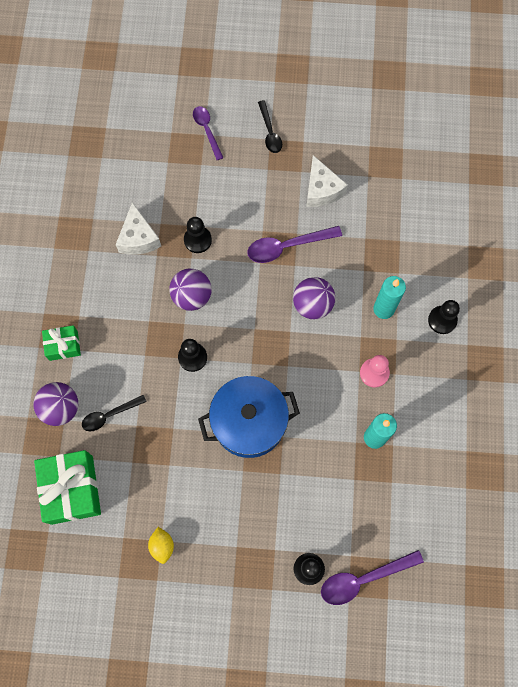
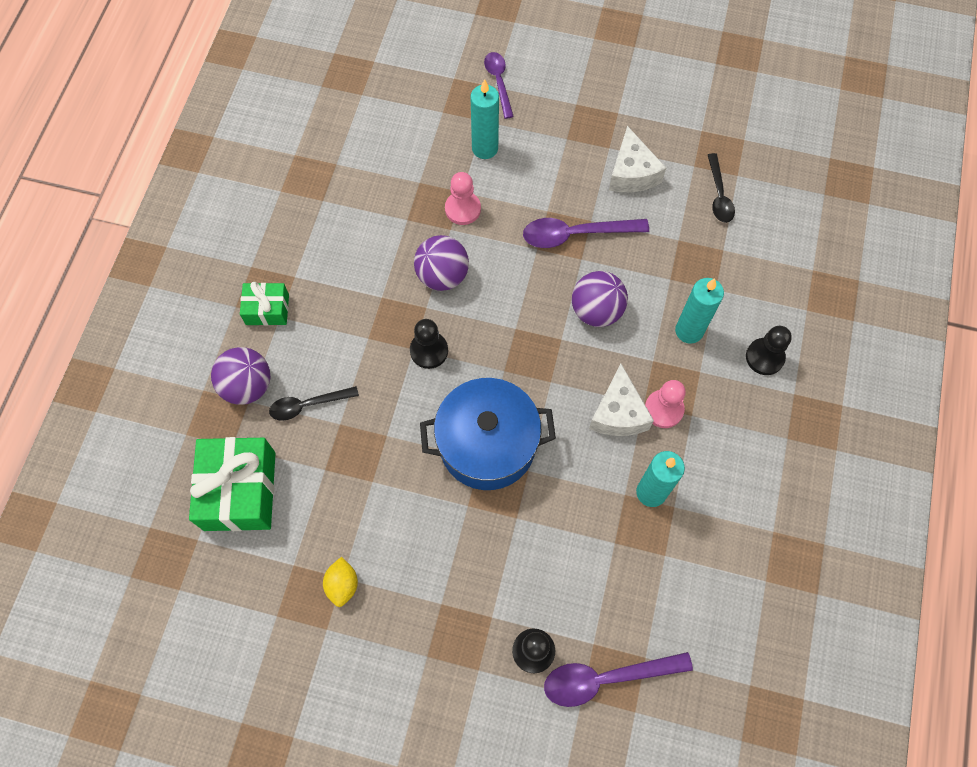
camera: 10 degrees right, 5 degrees down
white cheese [116,202,161,255] -> white cheese moved to [589,364,654,436]
black pawn [184,217,212,253] -> pink pawn [445,172,481,225]
black spoon [258,100,282,153] -> black spoon moved to [708,153,735,223]
none -> turquoise candle [470,79,499,159]

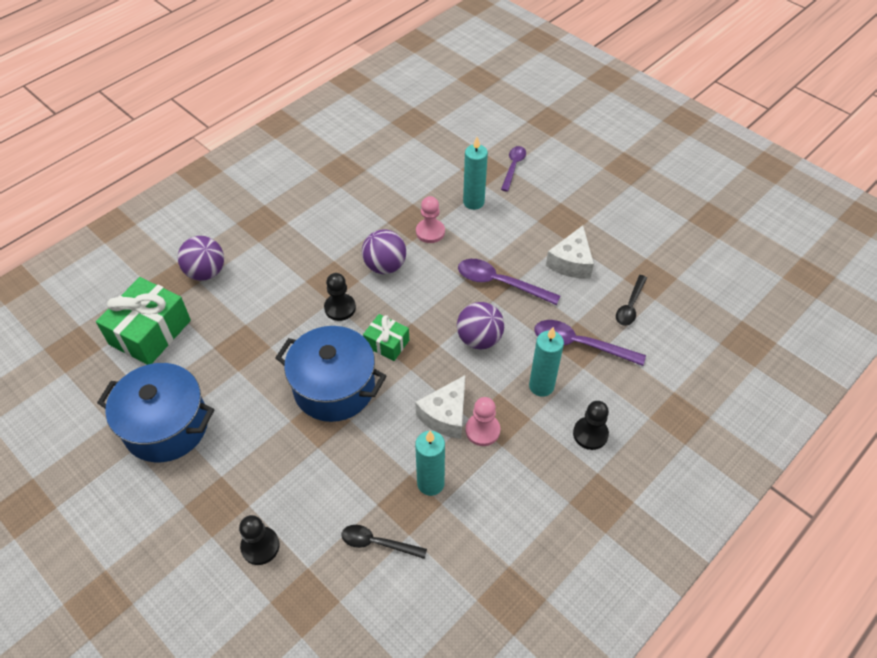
camera: 30 degrees right, 15 degrees down
green gift [240,282,289,326] -> green gift moved to [363,314,409,361]
black spoon [269,386,359,421] -> black spoon moved to [341,525,427,559]
yellow lemon [323,557,358,607] -> blue pot [97,363,214,462]
purple spoon [544,652,693,707] -> purple spoon moved to [534,320,646,366]

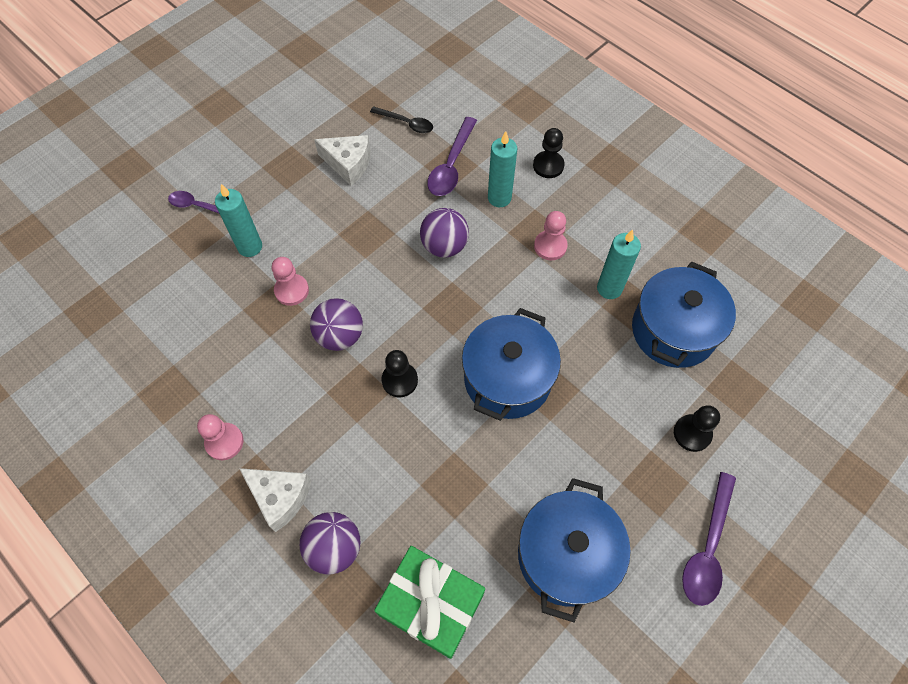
camera: 90 degrees left, 10 degrees up
black spoon [341,525,427,559] -> blue pot [632,262,736,368]
green gift [363,314,409,361] -> none
white cheese [415,375,465,439] -> white cheese moved to [239,468,311,532]
purple spoon [458,259,560,305] -> purple spoon moved to [682,472,736,606]
none -> pink pawn [197,414,244,460]

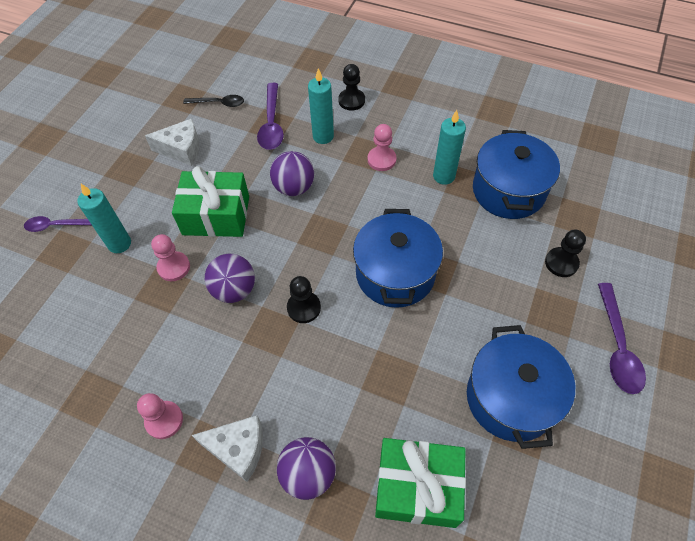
camera: 20 degrees left, 5 degrees down
none -> green gift [172,166,249,237]

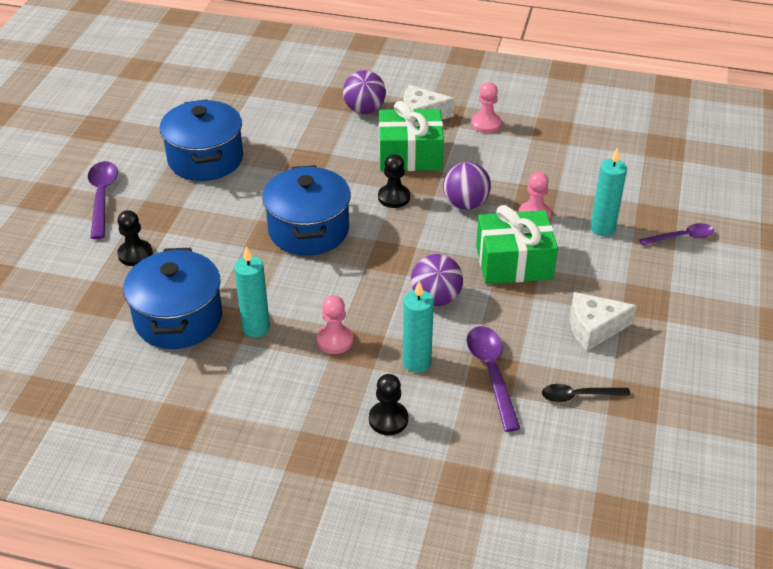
camera: 170 degrees right, 15 degrees down
green gift [375,438,466,528] -> green gift moved to [379,101,444,171]

